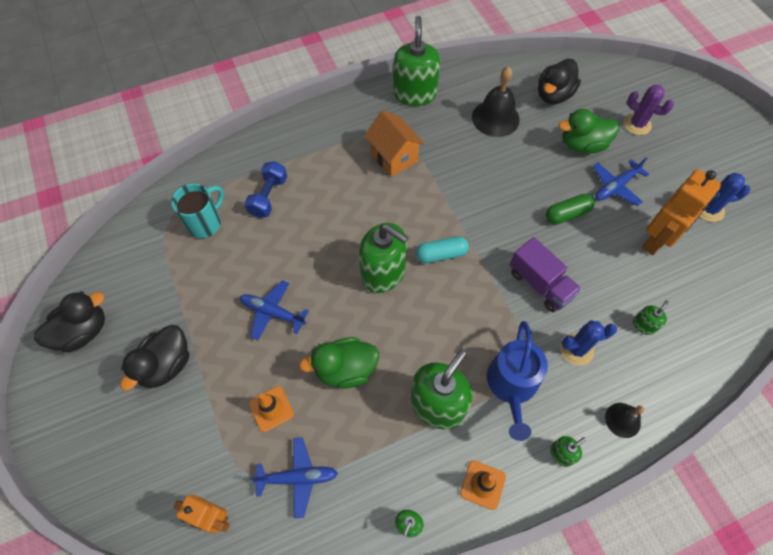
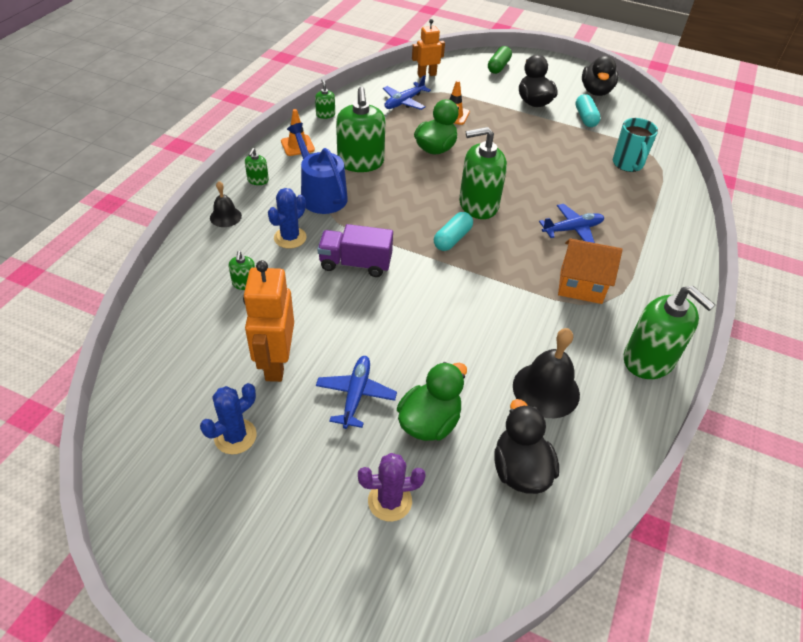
camera: 135 degrees right, 15 degrees down
blue plane [240,280,309,340] -> blue plane moved to [539,204,604,243]
blue dumbbell [244,161,287,218] -> none
green capsule [546,194,595,224] -> green capsule moved to [488,46,512,74]
none -> turquoise capsule [576,94,601,127]

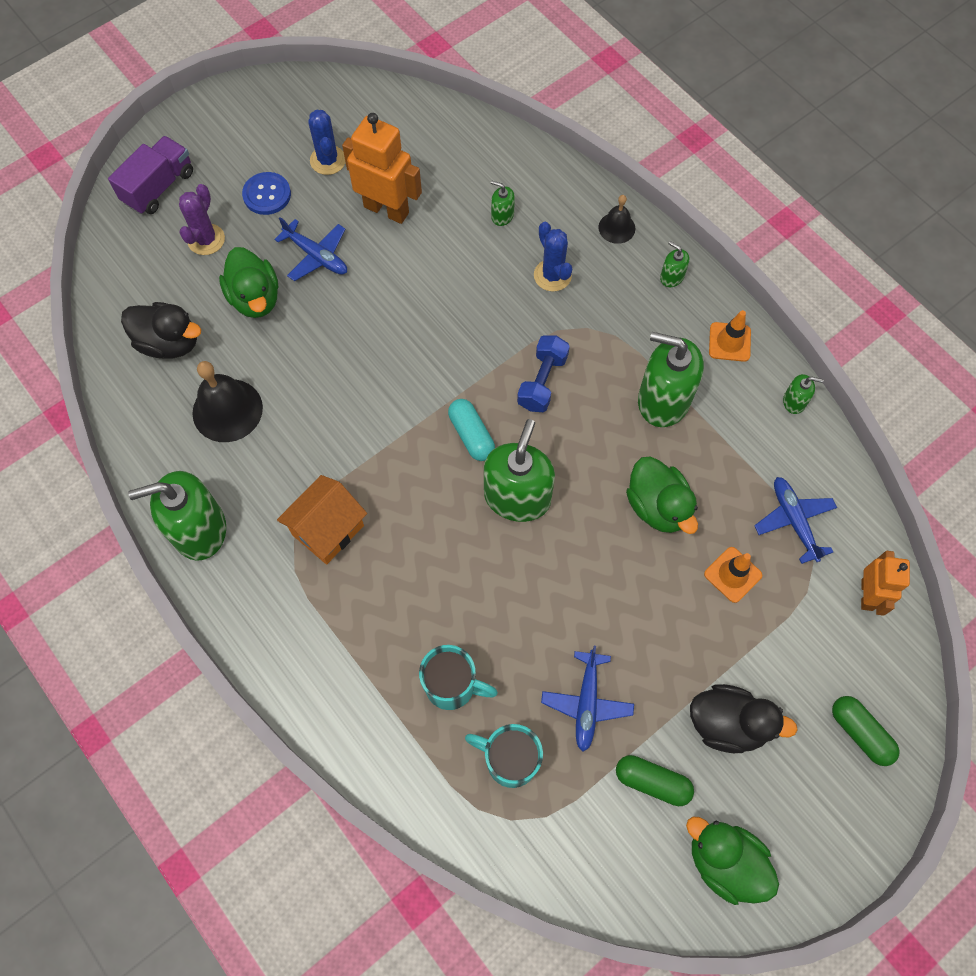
camera: 120 degrees right, 20 degrees up
blue watering can [287,123,348,214] -> none
purple truck [317,224,393,277] -> purple truck moved to [108,136,193,214]
blue plane [539,204,604,243] -> blue plane moved to [541,646,634,752]
turquoise capsule [576,94,601,127] -> green capsule [616,755,694,806]
black duck [582,56,618,96] -> green duck [686,817,779,905]
none -> blue button [242,172,291,215]
none -> turquoise mug [419,645,498,710]
none -> blue dumbbell [517,335,570,412]

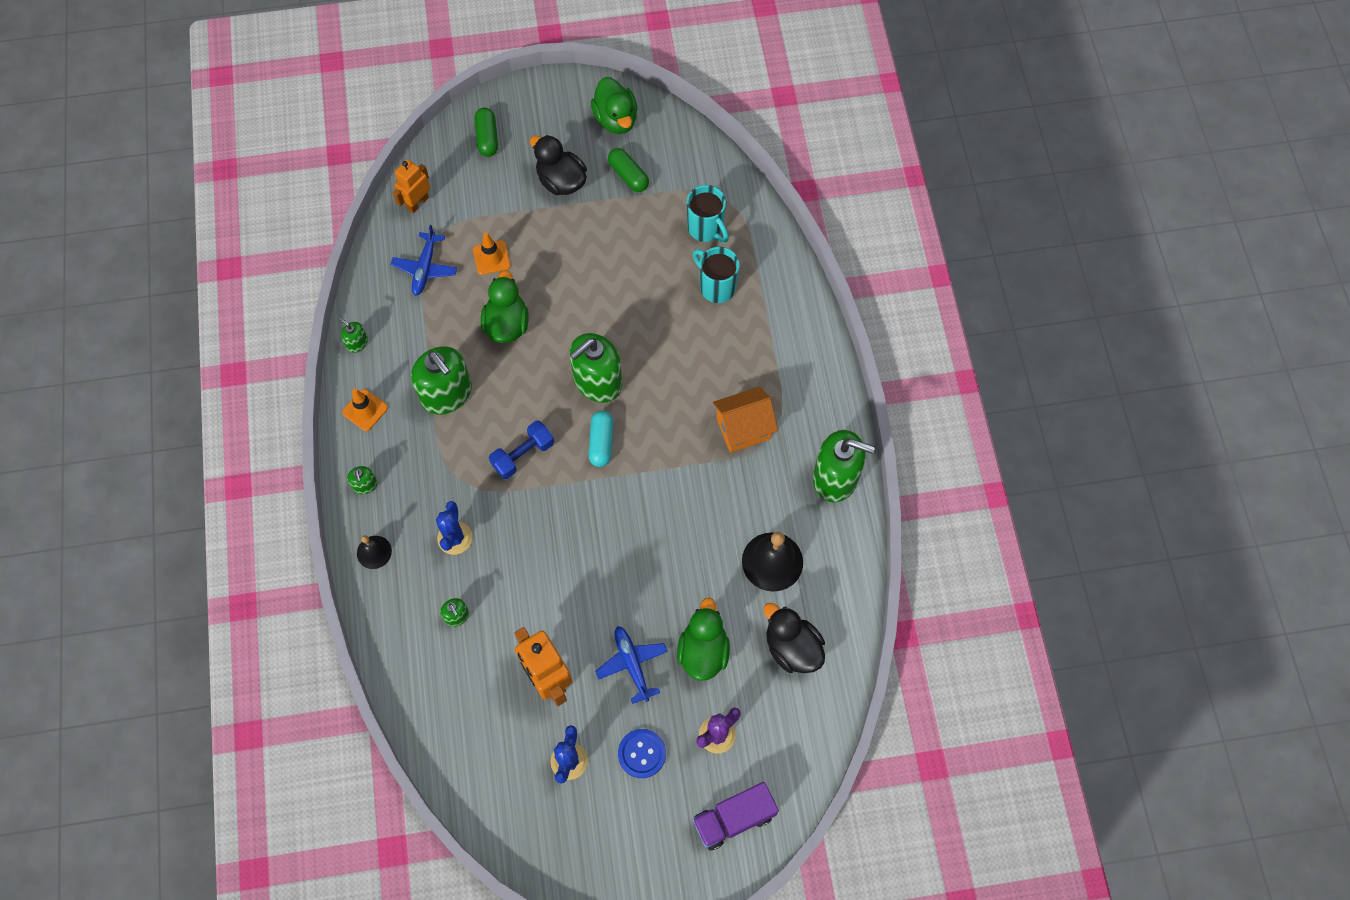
camera: 150 degrees left, 0 degrees up
blue plane [541,646,634,752] -> none

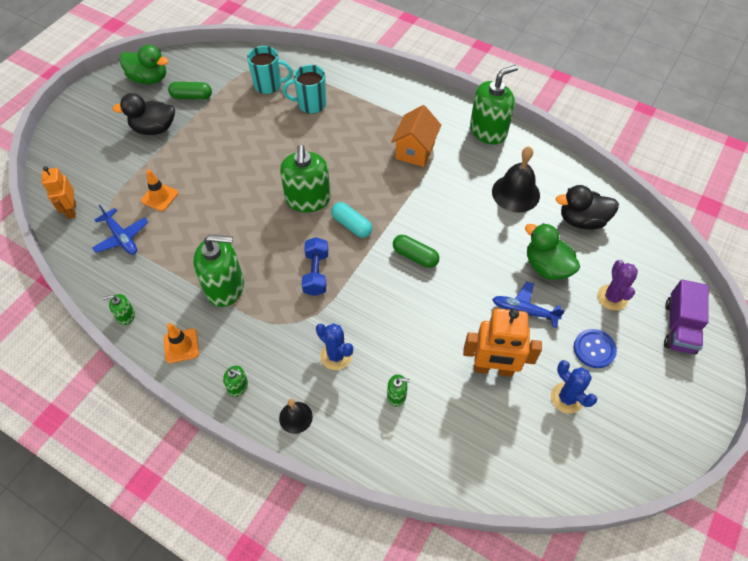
camera: 50 degrees left, 10 degrees down
green capsule [475,108,498,157] -> green capsule moved to [393,235,439,268]
green duck [481,270,528,343] -> none

